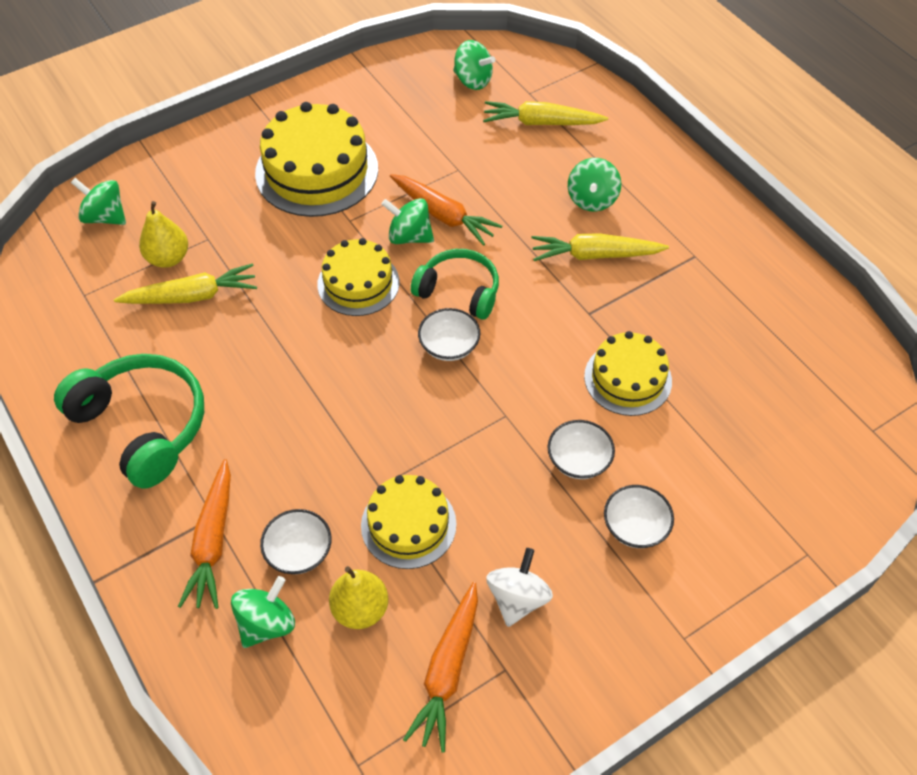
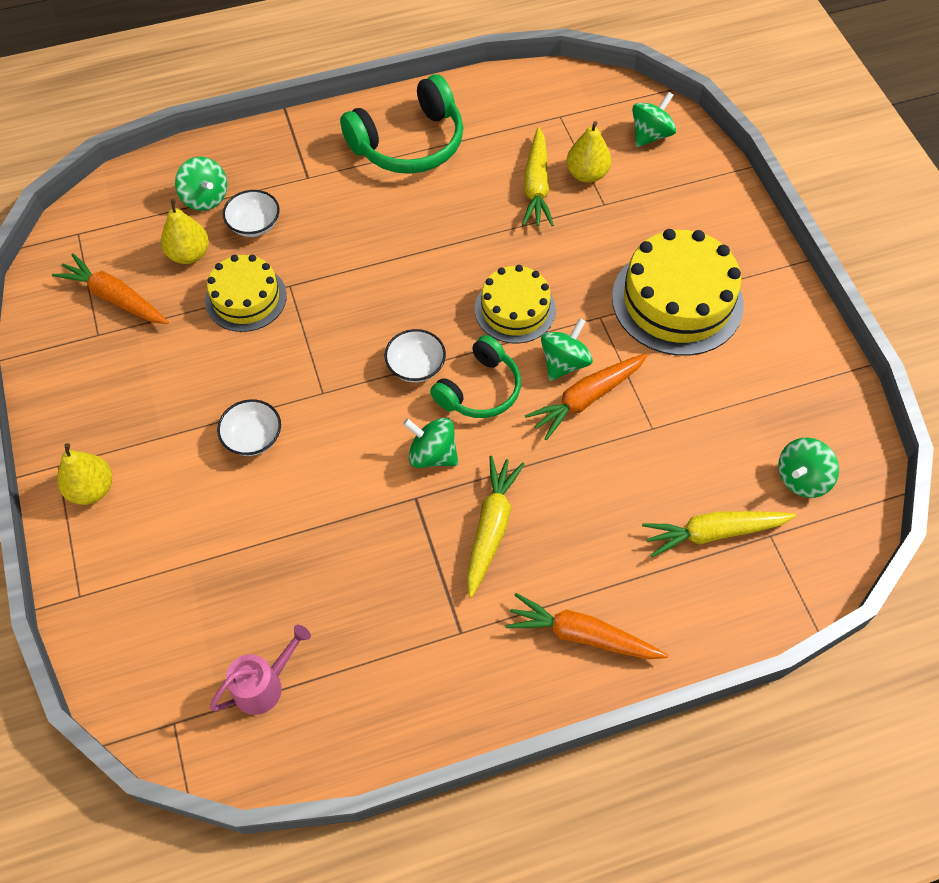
camera: 105 degrees right, 5 degrees up
orange carrot [178,459,231,609] -> orange carrot moved to [505,593,668,659]
yellow carrot [483,101,608,125] -> yellow carrot turned 120 degrees counterclockwise [642,511,796,557]
white spinning top [486,548,553,627] -> none
green spinning top [568,158,621,212] -> green spinning top moved to [403,418,459,468]
yellow cake [584,331,672,416] -> none
white bowl [604,485,674,548] -> none
none -> yellow pear [57,443,112,505]
none -> pink watering can [210,625,311,715]

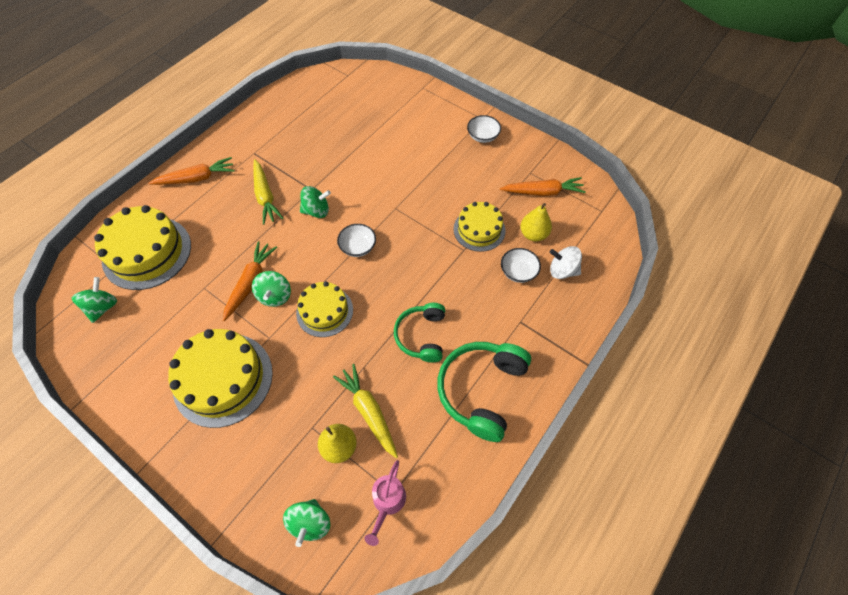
camera: 145 degrees right, 0 degrees up
yellow pear [57,443,112,505] -> none
green spinning top [175,157,227,211] -> white spinning top [550,246,582,279]
pink watering can [210,625,311,715] -> pink watering can moved to [365,460,406,546]
white bowl [217,399,281,456] -> white bowl moved to [467,115,501,143]
green headphones [430,335,521,418] -> green headphones moved to [394,303,445,362]
yellow carrot [642,511,796,557] -> yellow cake [94,205,191,290]

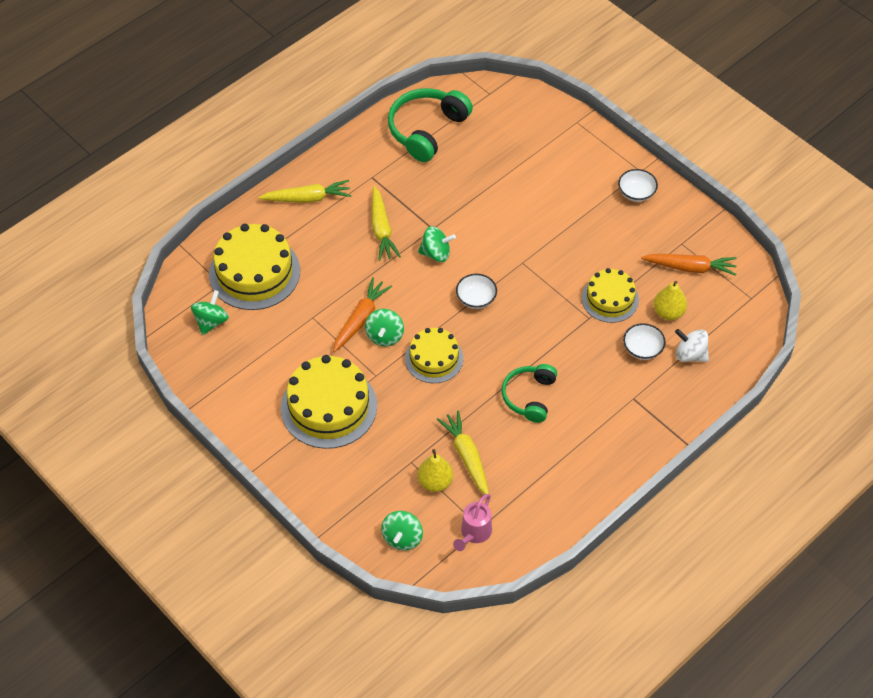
camera: 10 degrees right, 5 degrees down
orange carrot [148,157,235,185] -> yellow carrot [258,180,351,203]
green headphones [437,342,531,442] -> green headphones moved to [388,88,473,162]

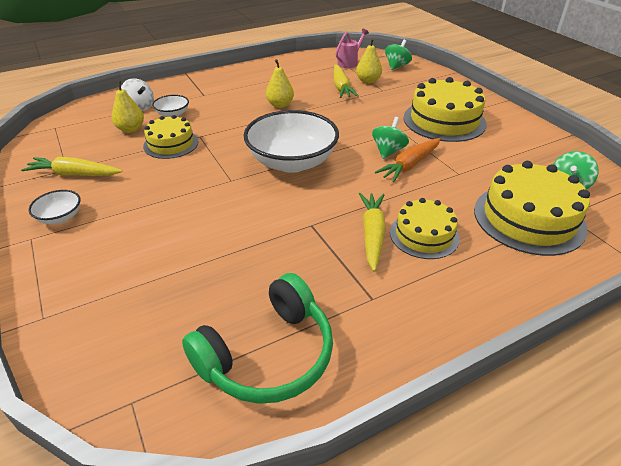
camera: 165 degrees left, 15 degrees down
yellow carrot [258,180,351,203] -> yellow carrot moved to [21,157,123,176]
yellow cake [405,328,463,383] -> yellow cake moved to [390,198,459,259]
green spinning top [418,226,456,262] -> none
white bowl [456,274,497,309] -> white bowl [244,110,339,173], size x2.23
green headphones [501,364,557,423] -> yellow pear [266,59,294,108]
orange carrot [641,254,737,276] -> none

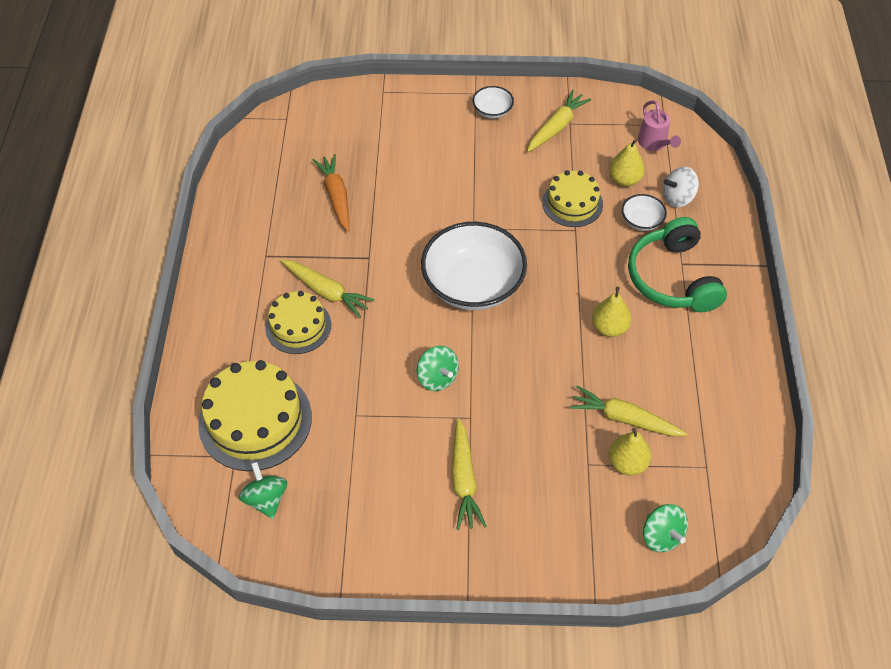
camera: 120 degrees right, 15 degrees up
green headphones [182,273,333,404] -> green headphones moved to [628,217,727,312]
pink watering can [336,29,369,68] -> pink watering can moved to [638,100,681,151]
orange carrot [375,138,440,182] -> orange carrot moved to [313,154,349,232]
yellow cake [403,77,487,142] -> yellow carrot [451,418,486,530]

